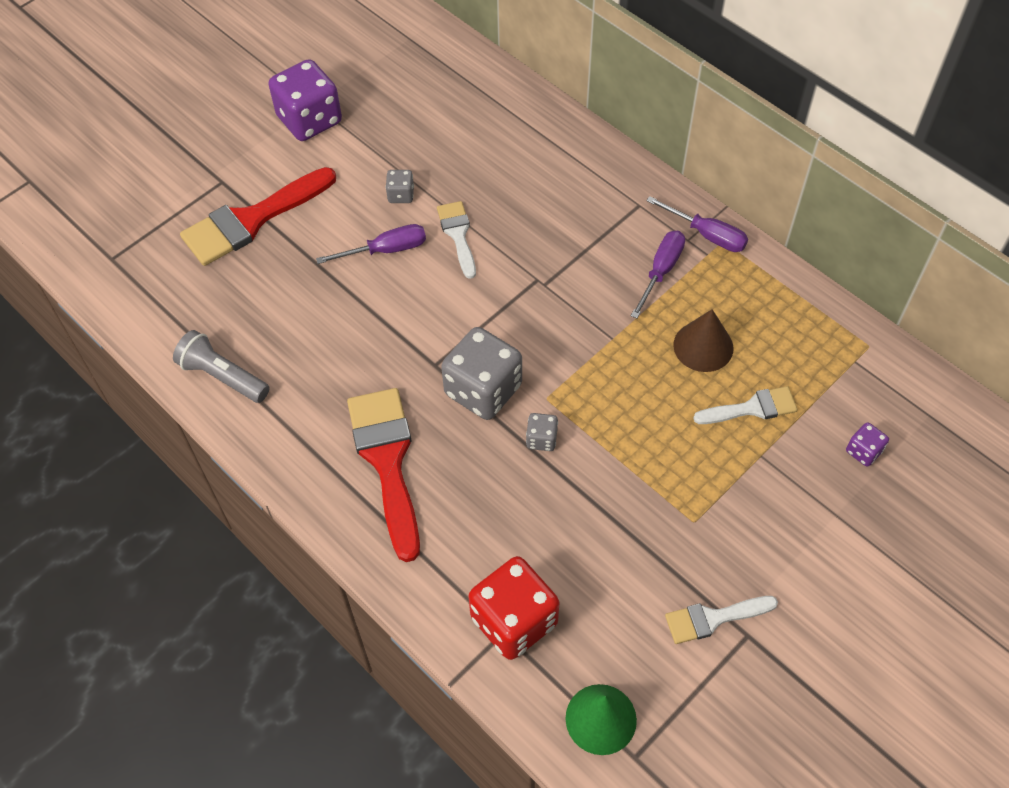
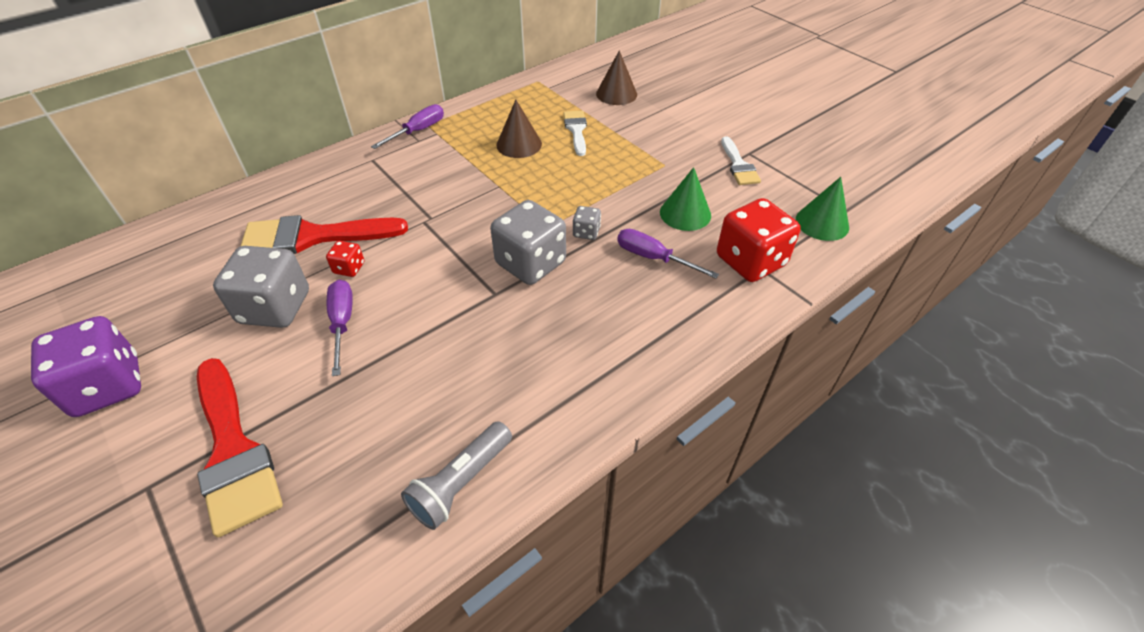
camera: 85 degrees left, 10 degrees down
red brush [347,388,420,562] -> red brush moved to [241,215,408,254]
grey dice [386,170,414,203] -> grey dice [213,246,309,328], size x2.17
white brush [437,201,476,279] -> red dice [326,241,364,277]
purple screwdriver [631,231,685,319] -> purple screwdriver moved to [617,229,719,279]
purple dice [846,422,889,467] -> brown cone [596,50,637,105]
none -> green cone [660,167,711,231]

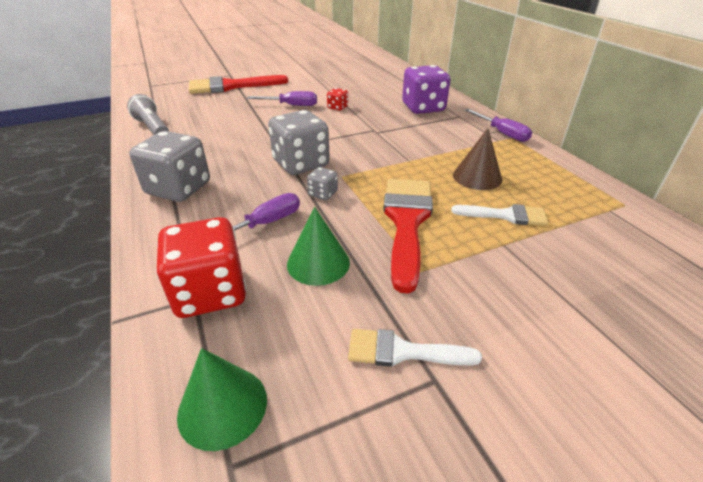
camera: 105 degrees right, 10 degrees down
purple dice [31,316,141,417] -> purple dice moved to [402,65,450,114]
grey dice [213,246,309,328] -> grey dice moved to [129,131,210,202]
red brush [241,215,408,254] -> red brush moved to [383,179,433,294]
brown cone [596,50,637,105] -> none

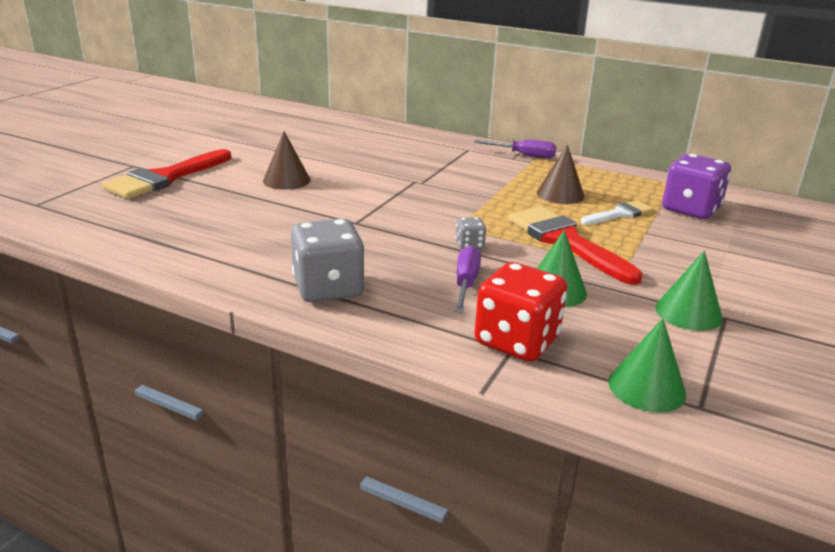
camera: 40 degrees left, 10 degrees down
grey flashlight [127,94,169,135] -> none
purple screwdriver [247,91,317,106] -> brown cone [263,131,311,190]
grey dice [268,110,330,175] -> none
red dice [327,88,348,111] -> none
white brush [348,329,482,367] -> green cone [656,251,723,331]
purple dice [402,65,450,114] -> purple dice moved to [662,154,731,219]

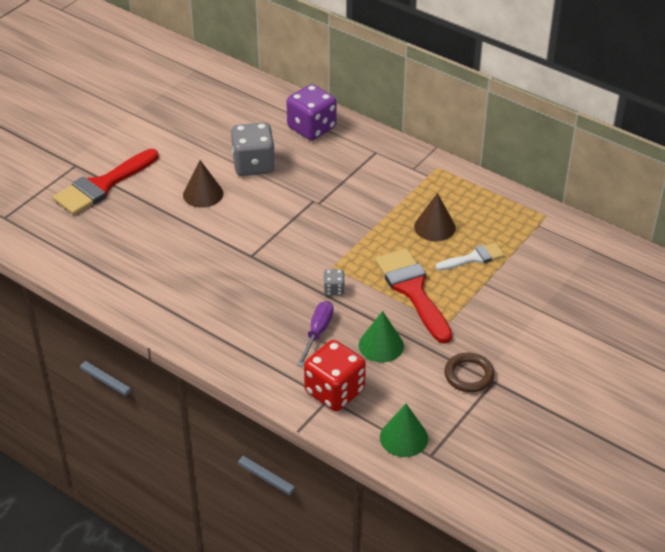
camera: 10 degrees right, 15 degrees up
grey dice [291,219,365,302] -> grey dice moved to [231,123,275,176]
purple screwdriver [474,140,556,158] -> none
green cone [656,251,723,331] -> brown ring [444,352,495,392]
purple dice [662,154,731,219] -> purple dice moved to [286,84,337,140]

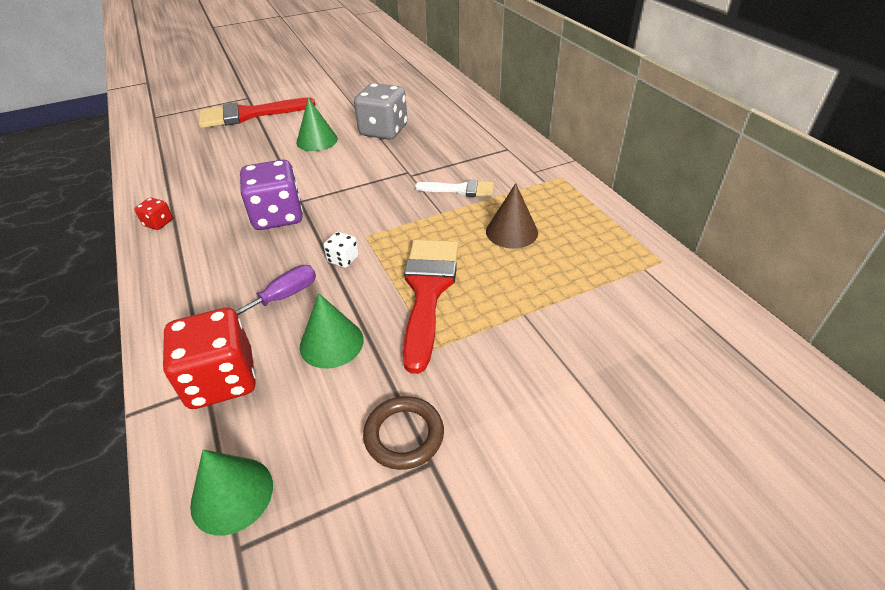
camera: 30 degrees right, 0 degrees up
brown cone [183,160,223,208] -> green cone [297,97,338,151]
purple dice [286,84,337,140] -> purple dice moved to [240,160,303,230]
grey dice [323,269,345,296] -> white dice [323,232,359,268]
white brush [435,243,505,271] -> white brush moved to [415,180,494,197]
none -> red dice [134,198,173,230]

